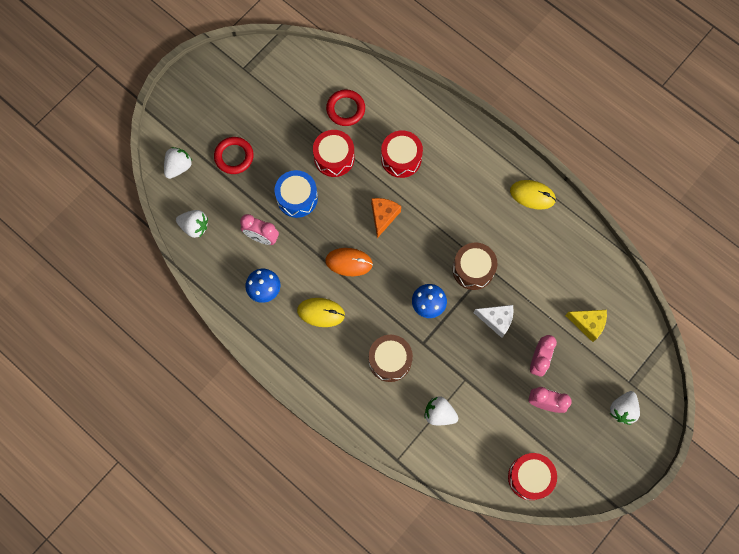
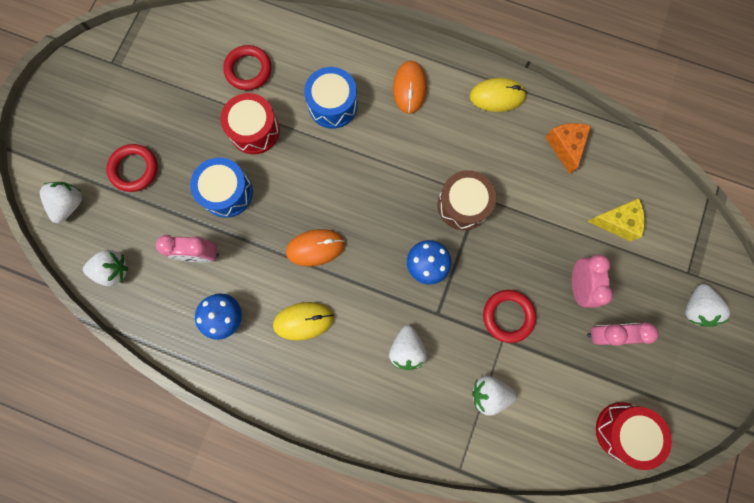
camera: 20 degrees left, 5 degrees up
brown drum [369,335,413,382] -> white strawberry [389,326,427,370]
orange cheese [371,198,401,238] -> orange cheese moved to [545,123,591,174]
red drum [381,130,423,178] -> blue drum [304,67,358,129]
white cheese [474,305,514,338] -> none
none -> orange mouse [393,61,427,114]
none -> red ring [483,290,536,343]

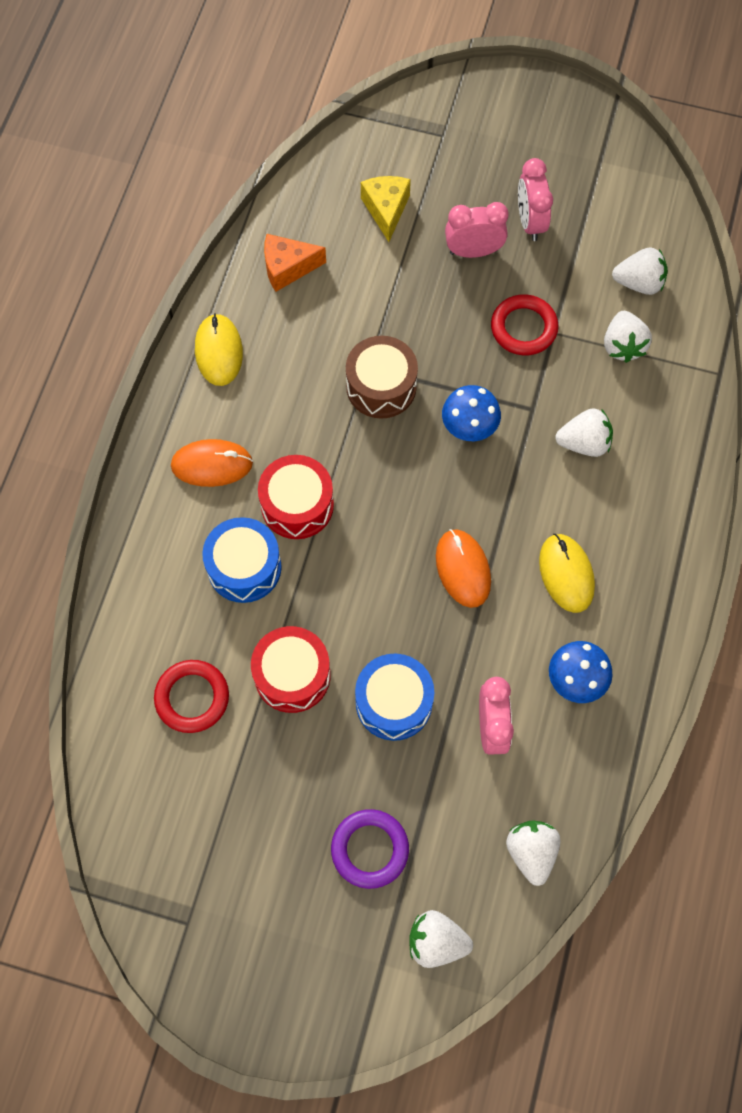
camera: 95 degrees left, 10 degrees down
red ring [106,144,158,192] -> purple ring [331,809,409,889]
red drum [596,402,672,470] -> red drum moved to [258,455,334,539]
white strawberry [685,284,731,326] -> white strawberry moved to [612,247,668,295]

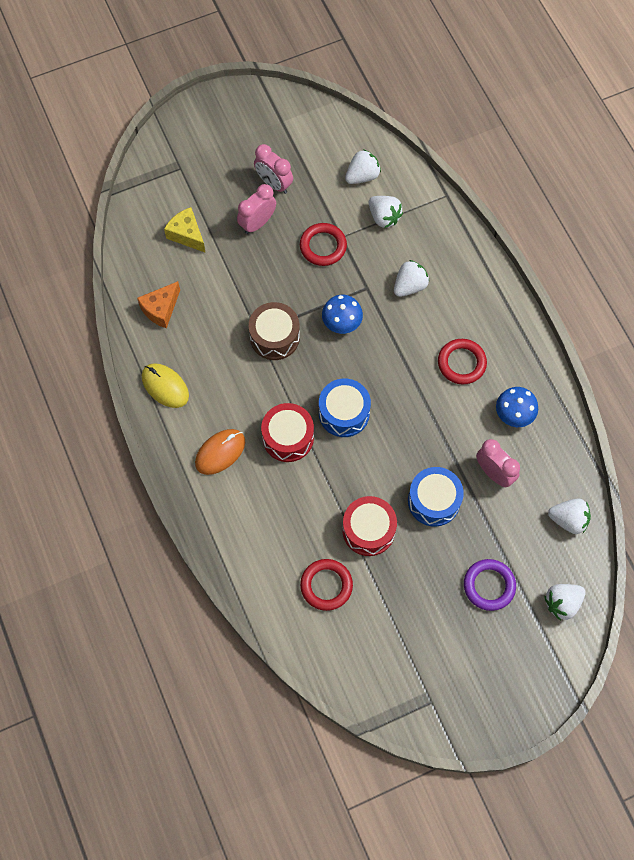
camera: 40 degrees left, 0 degrees up
blue drum [202,517,282,603] -> blue drum moved to [319,379,371,437]
orange mouse [436,529,491,608] -> none
white strawberry [506,821,561,886] -> white strawberry turned 150 degrees clockwise [548,499,591,534]
yellow mouse [539,534,595,613] -> red ring [438,339,487,385]

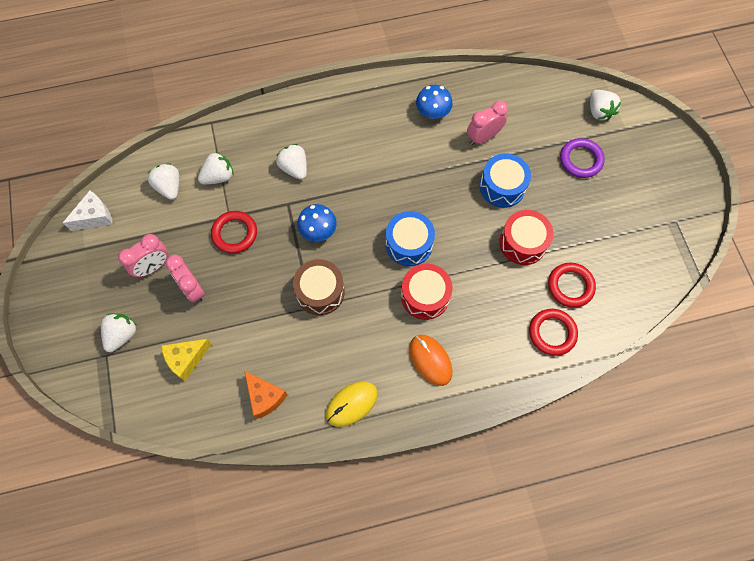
camera: 80 degrees left, 0 degrees up
red ring [438,339,487,385] -> red ring moved to [529,309,578,356]
white strawberry [548,499,591,534] -> white strawberry moved to [101,313,137,352]
none -> white cheese [63,190,113,231]

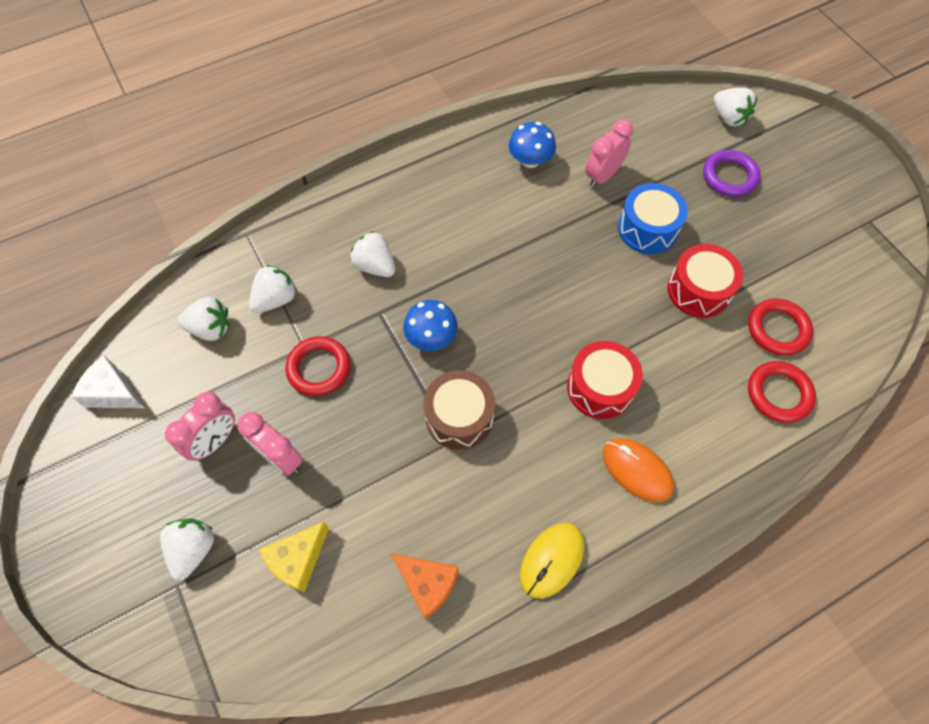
camera: 15 degrees left, 5 degrees down
white cheese [63,190,113,231] -> white cheese turned 105 degrees counterclockwise [71,355,145,408]
white strawberry [147,163,179,200] -> white strawberry turned 135 degrees clockwise [178,297,230,341]
blue drum [386,211,435,266] -> none

